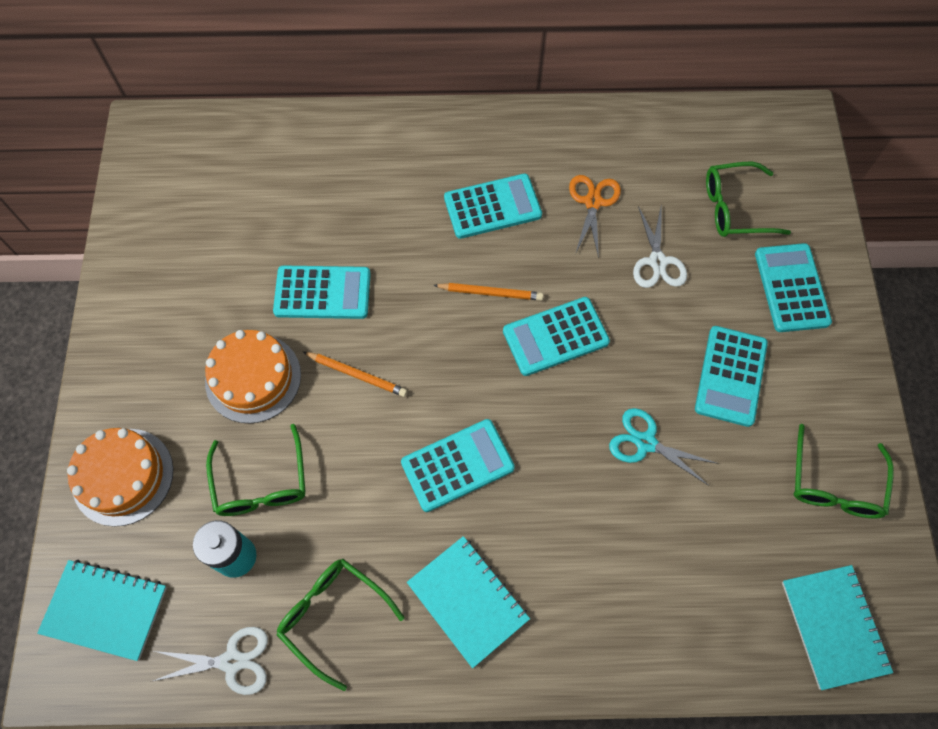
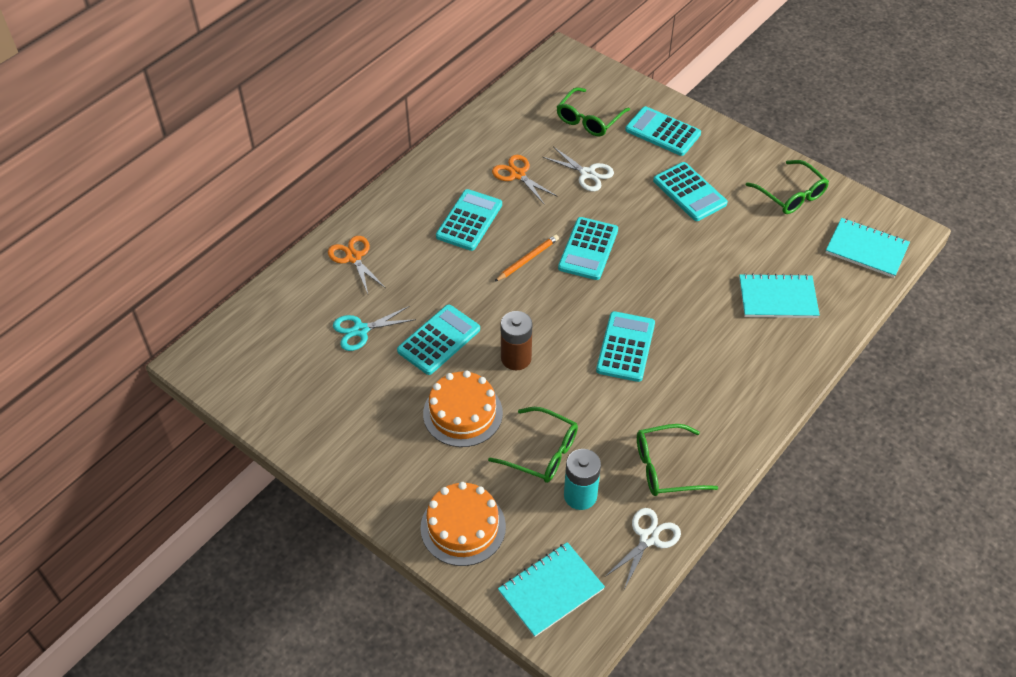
camera: 50 degrees left, 15 degrees down
orange pencil [303,352,407,397] -> brown battery [501,311,532,370]
turquoise notebook [407,536,530,668] -> turquoise notebook moved to [739,273,820,318]
turquoise scissors [609,408,718,486] -> turquoise scissors moved to [333,306,416,351]
none -> orange scissors [328,236,385,294]

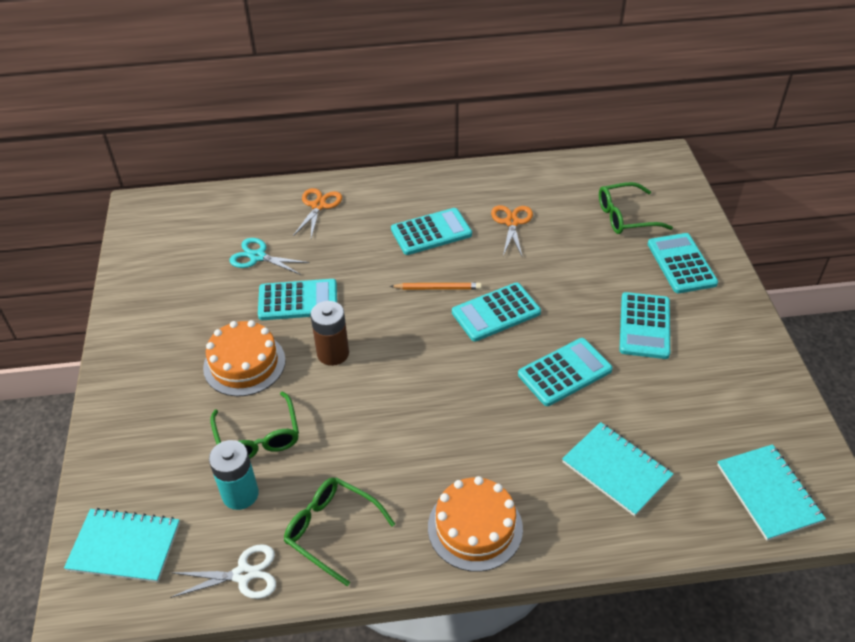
camera: 45 degrees right, 5 degrees down
orange cake [420,482,506,566] -> orange cake moved to [428,476,523,572]
white scissors [543,147,614,191] -> none
turquoise calculator [596,311,655,382] -> turquoise calculator moved to [518,338,613,406]
green glasses [746,160,829,214] -> none

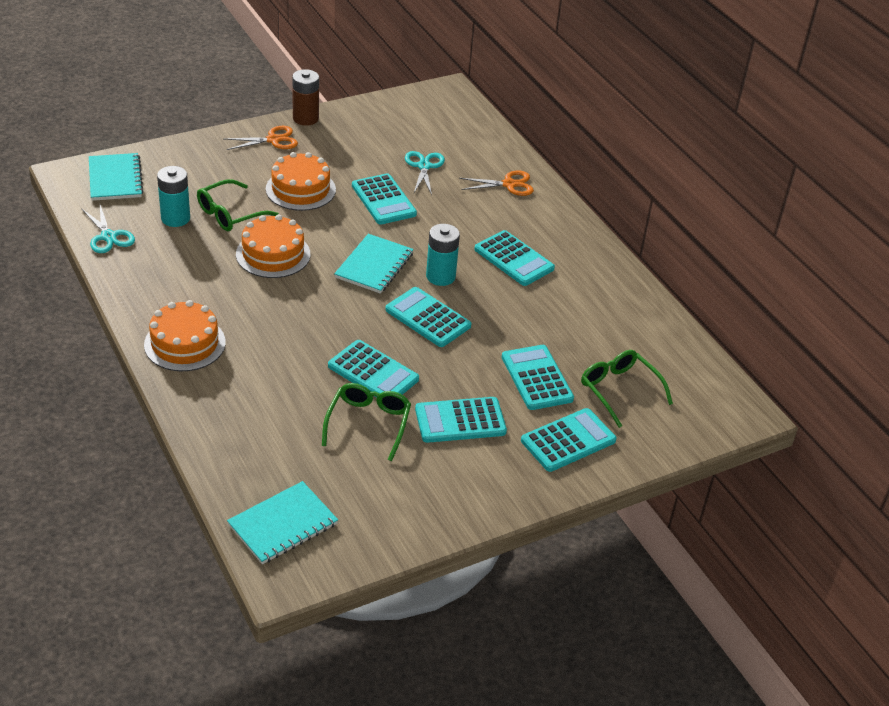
camera: 65 degrees right, 5 degrees down
white scissors [170,544,276,599] -> turquoise scissors [81,205,135,253]
green glasses [284,478,395,586] -> green glasses moved to [322,383,411,461]
brown battery [310,301,349,366] -> brown battery moved to [292,69,319,126]
orange pencil [390,283,482,290] -> turquoise battery [426,224,460,286]
orange scissors [491,205,533,258] -> orange scissors moved to [225,126,298,150]
turquoise notebook [562,422,673,516] -> turquoise notebook moved to [334,234,414,294]
none -> orange cake [236,214,310,278]
none -> turquoise calculator [502,345,574,410]

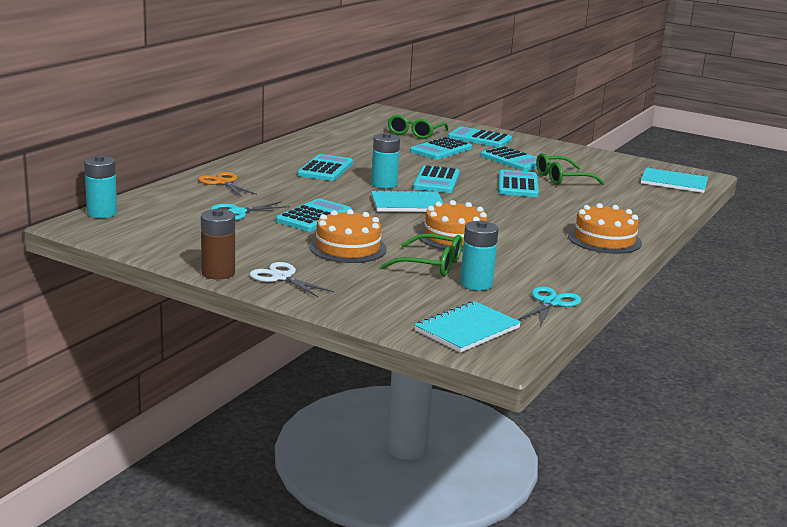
camera: 120 degrees left, 20 degrees down
orange scissors [225,126,298,150] -> white scissors [250,262,334,297]
none -> turquoise battery [84,155,117,218]

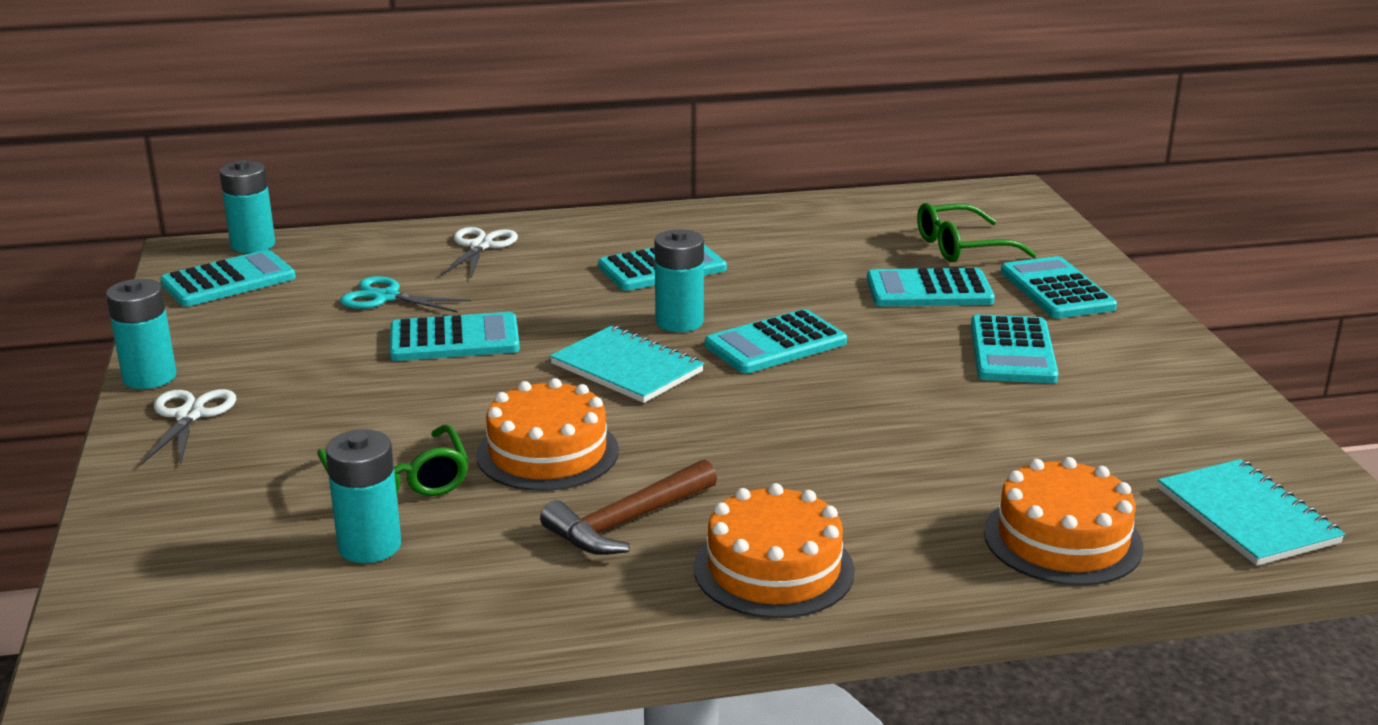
camera: 50 degrees right, 5 degrees up
orange scissors [198,172,257,196] -> white scissors [442,227,518,277]
brown battery [201,209,235,280] -> turquoise battery [106,279,177,389]
orange cake [309,209,387,263] -> orange cake moved to [984,457,1144,586]
turquoise notebook [414,301,521,353] -> none
turquoise calculator [498,170,539,197] -> turquoise calculator moved to [160,249,296,307]
turquoise scissors [518,286,581,326] -> none
green glasses [536,153,605,185] -> none
none -> brown hammer [540,459,717,555]

